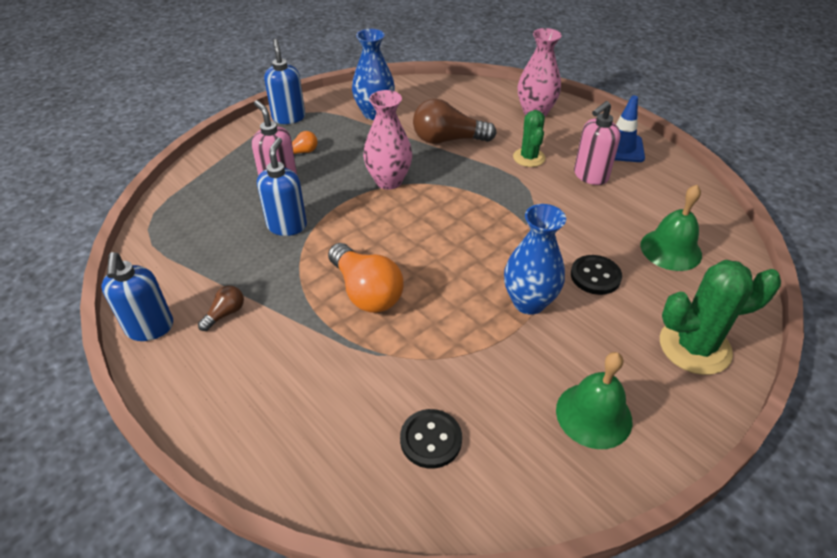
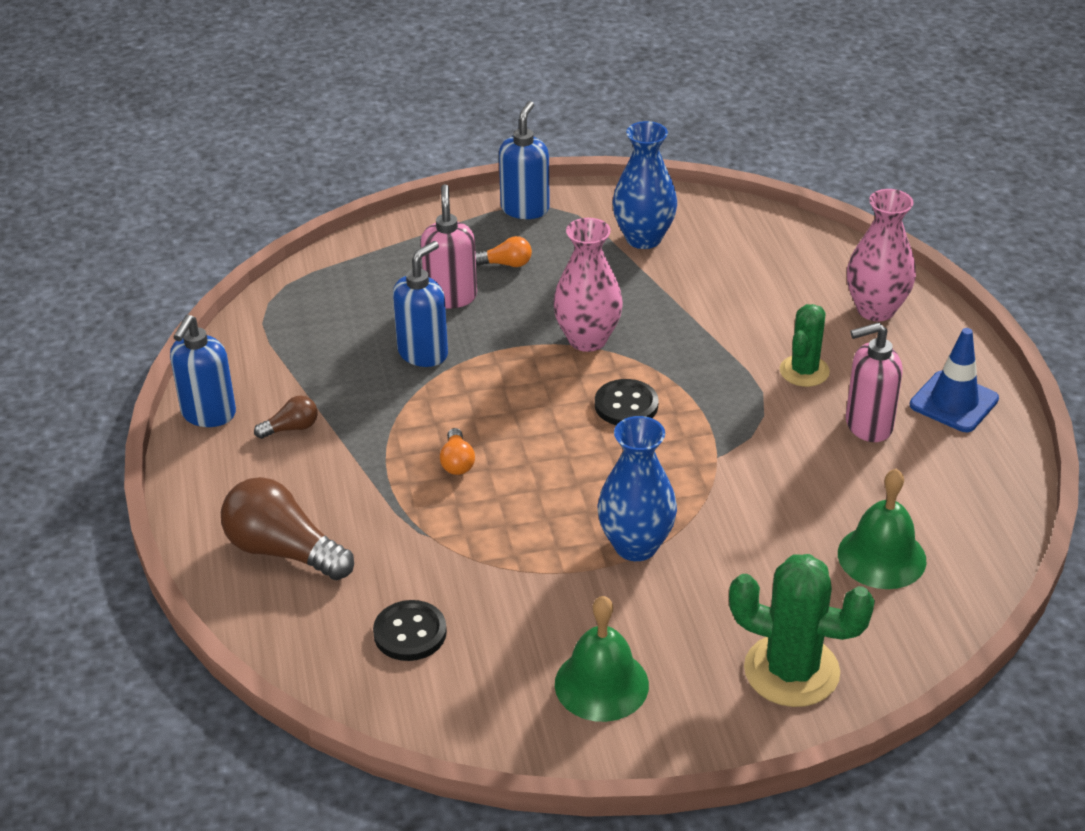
camera: 30 degrees right, 5 degrees down
orange light bulb [328,243,404,313] -> orange light bulb [440,428,475,475], size x0.48
brown light bulb [413,99,497,144] -> brown light bulb moved to [221,477,354,580]
black button [571,255,622,295] -> black button moved to [595,379,659,425]

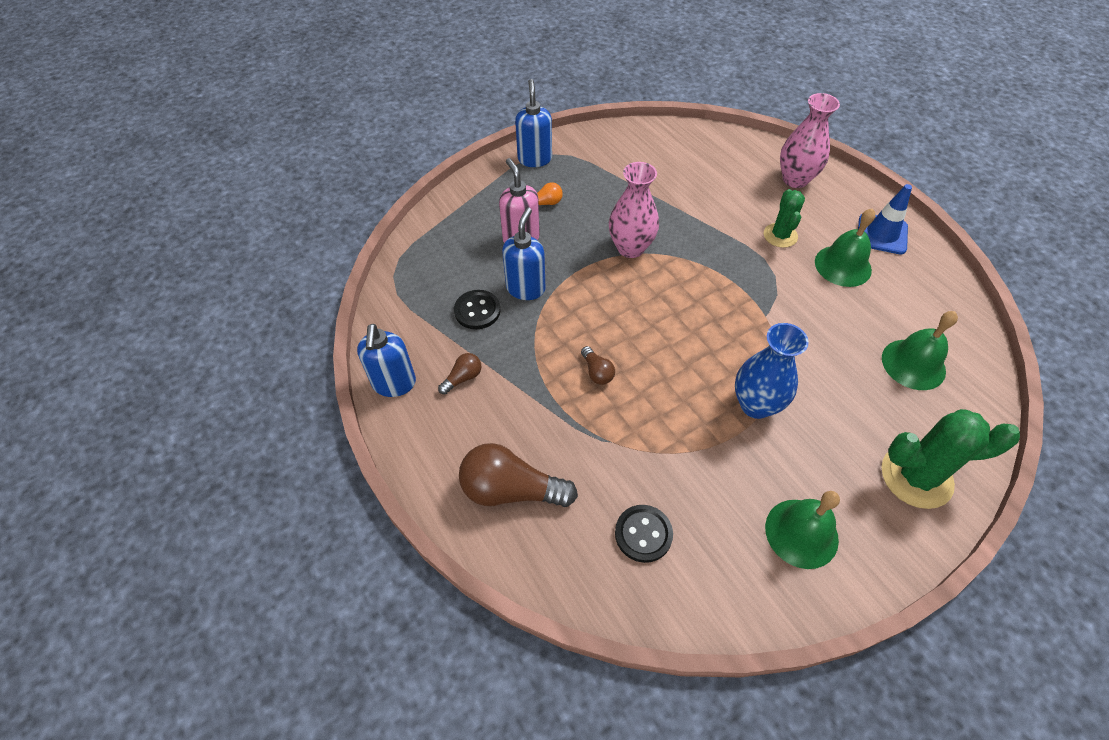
camera: 20 degrees left, 15 degrees up
orange light bulb [440,428,475,475] -> brown light bulb [581,346,615,385]
black button [595,379,659,425] -> black button moved to [454,290,501,329]
blue vase [613,121,677,249] -> none
pink soap dispenser [846,322,903,442] -> green bell [815,208,876,287]

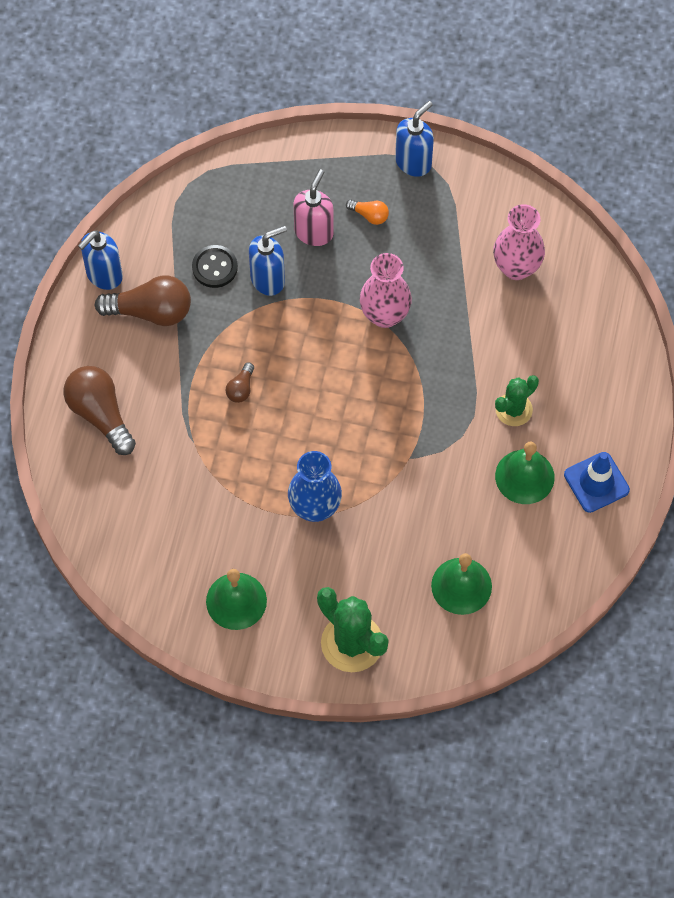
camera: 45 degrees right, 10 degrees up
brown light bulb [438,353,481,394] -> brown light bulb [94,275,191,326], size x2.06
black button [615,505,673,563] -> none
pink vase [780,93,840,188] -> pink vase moved to [493,204,545,280]

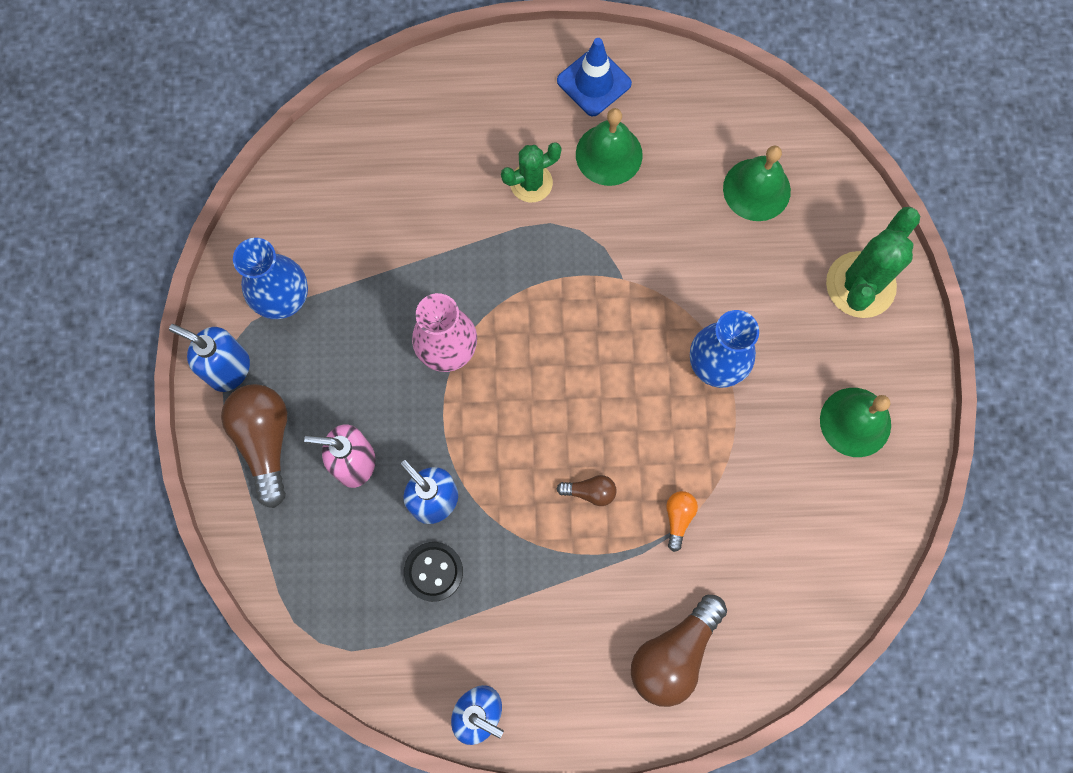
camera: 105 degrees left, 10 degrees up
brown light bulb [94,275,191,326] -> brown light bulb moved to [221,384,287,508]
orange light bulb [346,199,389,225] -> orange light bulb moved to [666,491,698,552]
pink vase [493,204,545,280] -> none
green cactus [495,375,539,426] -> green cactus turned 60 degrees counterclockwise [501,142,561,203]
none -> blue vase [233,238,308,319]

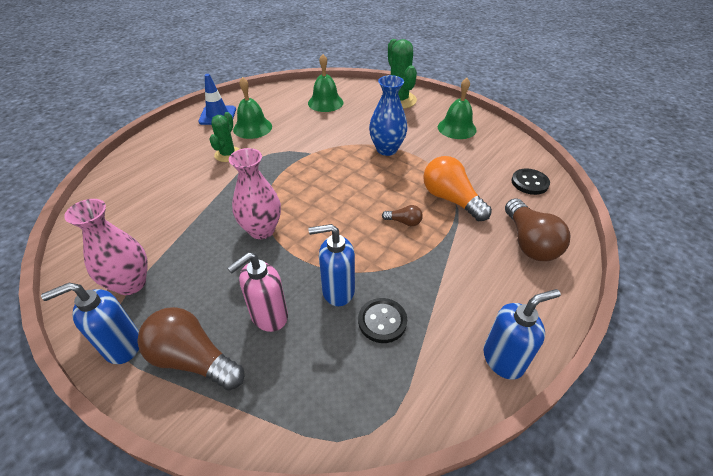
camera: 50 degrees left, 30 degrees down
blue vase [233,238,308,319] -> pink vase [64,199,148,295]
brown light bulb [556,475,616,506] -> brown light bulb turned 60 degrees clockwise [382,205,423,226]
orange light bulb [666,491,698,552] -> orange light bulb [423,156,492,221], size x2.06
none -> black button [511,168,550,195]

